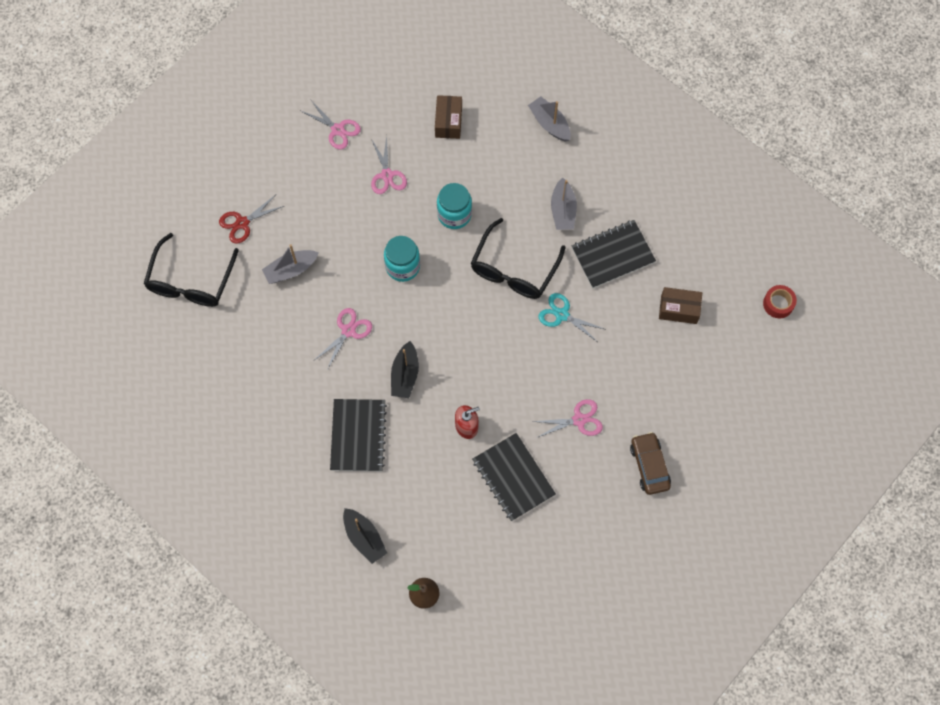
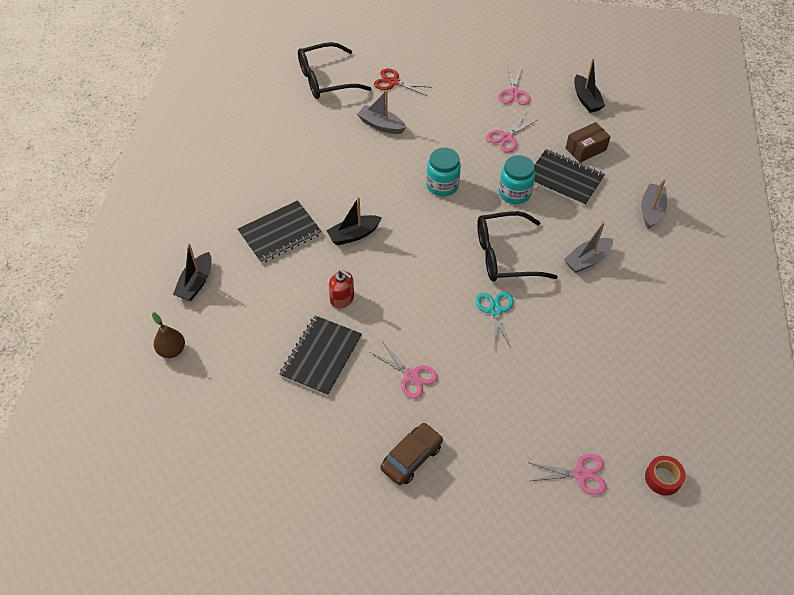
camera: 55 degrees right, 15 degrees down
pink scissors [313,308,372,370] -> pink scissors moved to [530,454,606,495]
black notebook [572,220,656,288] -> black notebook moved to [534,149,605,206]
brown box [659,287,702,324] -> none
none -> black boat [574,58,605,113]

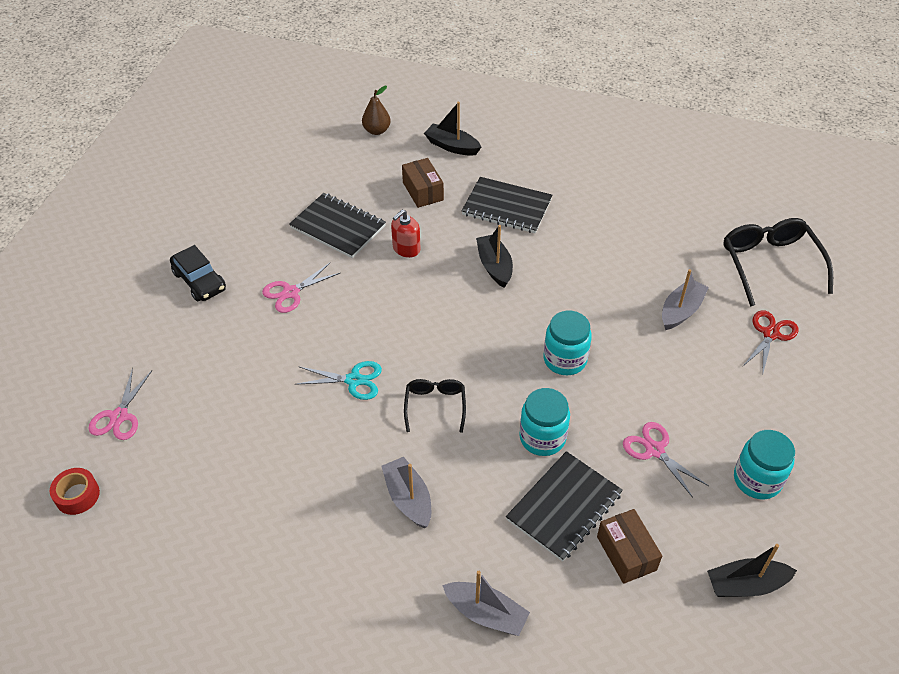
camera: 100 degrees right, 5 degrees down
black notebook [238,200,322,264] -> black notebook turned 45 degrees counterclockwise [462,177,553,233]
brown car [381,423,443,485] -> black car [170,245,226,301]
black glasses [477,211,557,282] -> black glasses [404,379,466,433], size x0.57
pink scissors [498,66,530,105] -> turquoise jar [734,430,795,499]
none -> brown box [402,158,444,208]

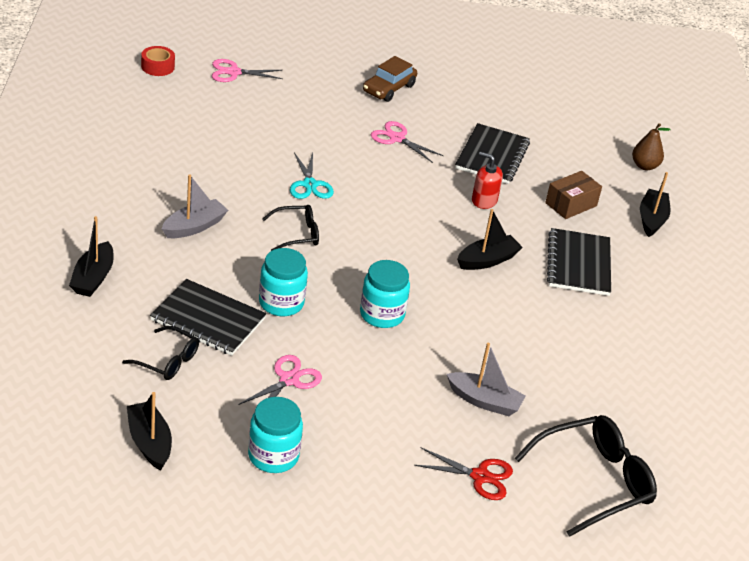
camera: 70 degrees right, 10 degrees down
black car [170,245,226,301] -> brown car [363,56,417,102]
grey boat [442,571,530,636] -> black boat [69,216,114,297]
brown box [597,509,662,584] -> black glasses [122,326,199,380]

